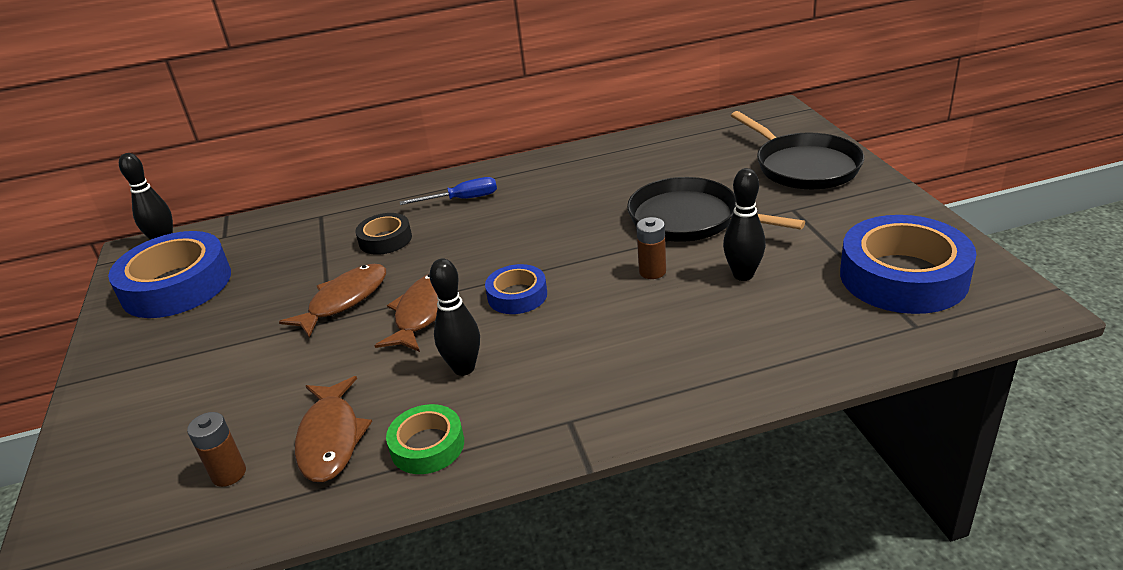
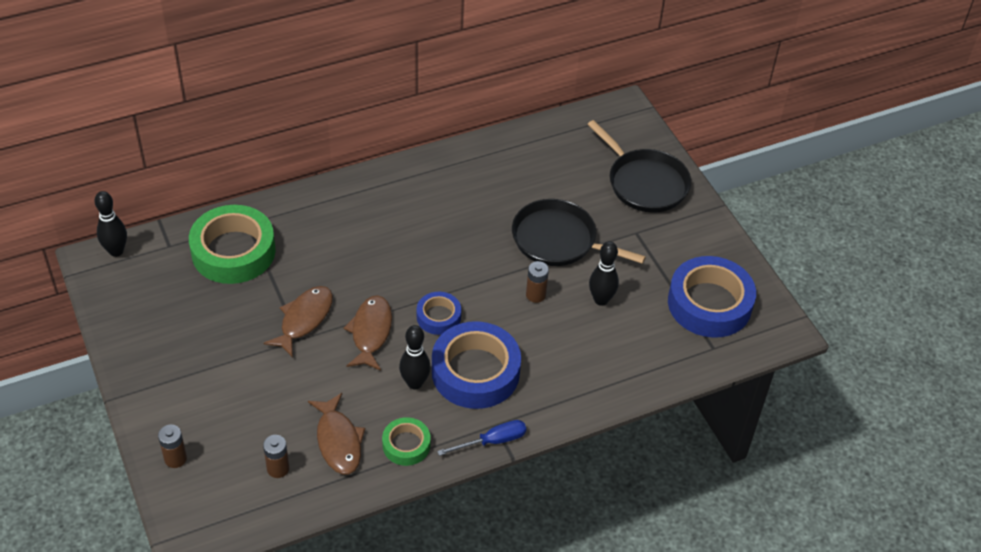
camera: 15 degrees left, 15 degrees up
blue tape [108,231,231,318] -> blue tape moved to [432,321,521,409]
black tape [355,213,412,255] -> none
blue screwdriver [400,177,497,205] -> blue screwdriver moved to [437,420,526,456]
none -> brown battery [158,425,187,468]
none -> green tape [189,205,276,284]

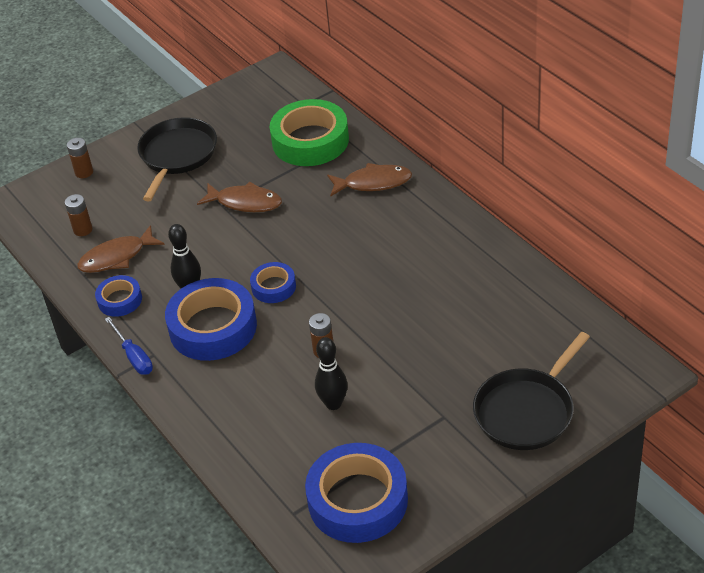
camera: 85 degrees right, 5 degrees down
black bowling pin [95,191,127,257] -> none
brown fish [344,295,392,371] -> brown fish moved to [327,163,412,197]
green tape [382,417,430,466] -> blue tape [95,275,142,317]
black pan [512,199,646,266] -> black pan moved to [137,117,217,201]

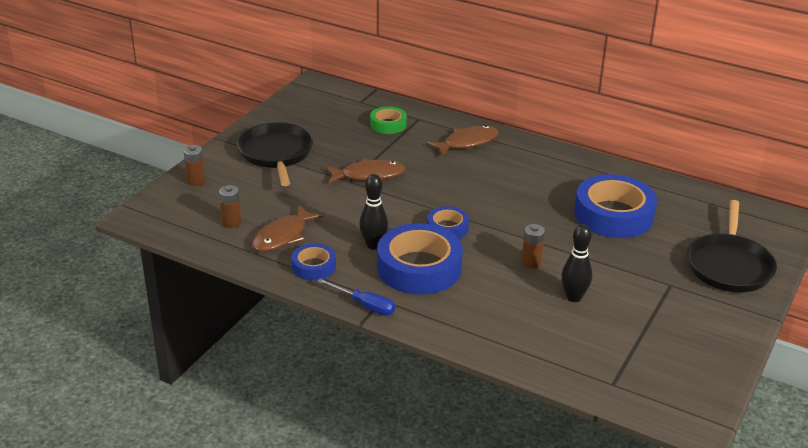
camera: 30 degrees left, 10 degrees down
green tape [270,99,349,166] -> green tape [370,106,407,134], size x0.52
blue tape [305,443,408,543] -> blue tape moved to [574,174,657,238]

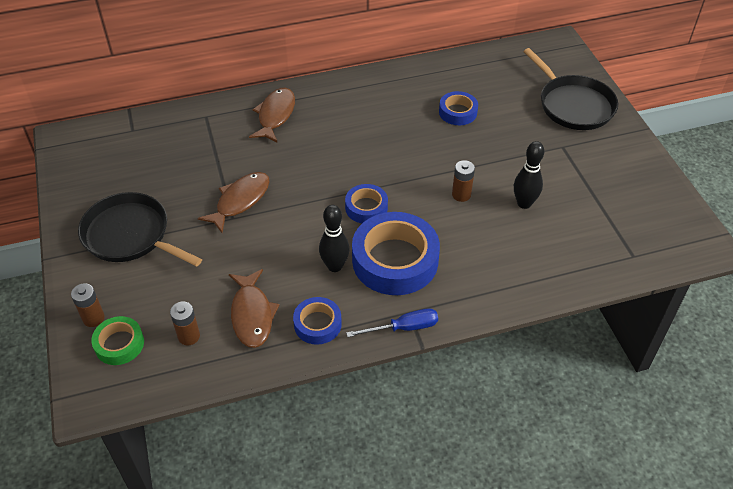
camera: 45 degrees left, 15 degrees up
green tape [370,106,407,134] -> green tape moved to [91,316,144,365]
blue tape [574,174,657,238] -> blue tape [439,91,478,125], size x0.52

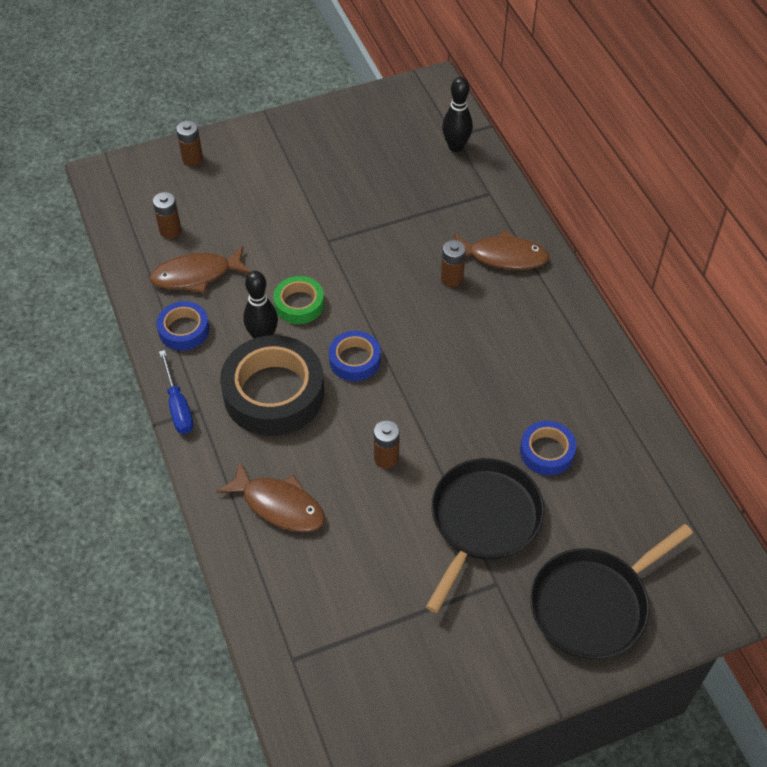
camera: 85 degrees right, 5 degrees up
black pan [78,192,202,267] -> black pan moved to [426,458,544,613]
green tape [91,316,144,365] -> green tape moved to [273,276,324,324]
brown fish [198,172,270,233] -> brown fish moved to [216,462,325,532]
blue tape [352,212,440,295] -> black tape [220,335,324,436]
black bowling pin [514,141,544,209] -> black bowling pin moved to [442,77,473,152]
none -> brown battery [441,240,466,287]

